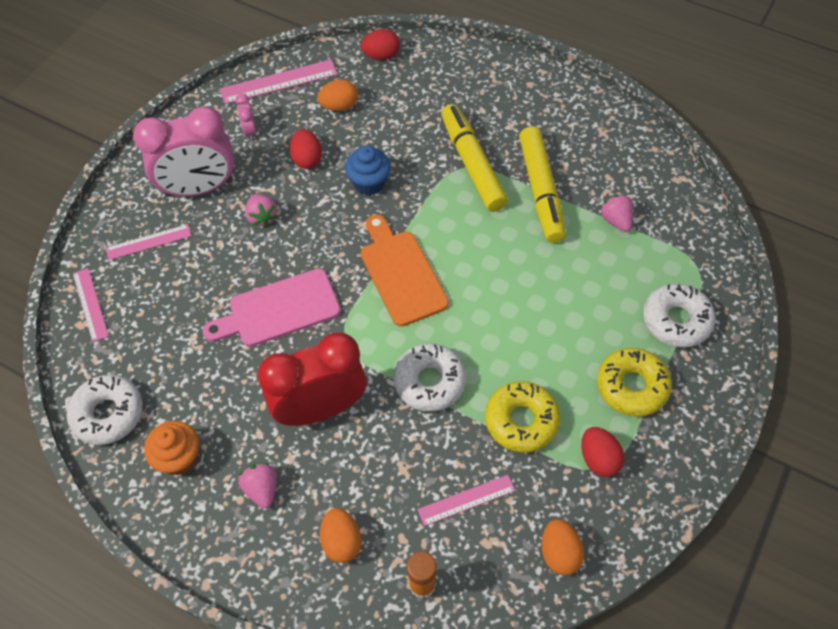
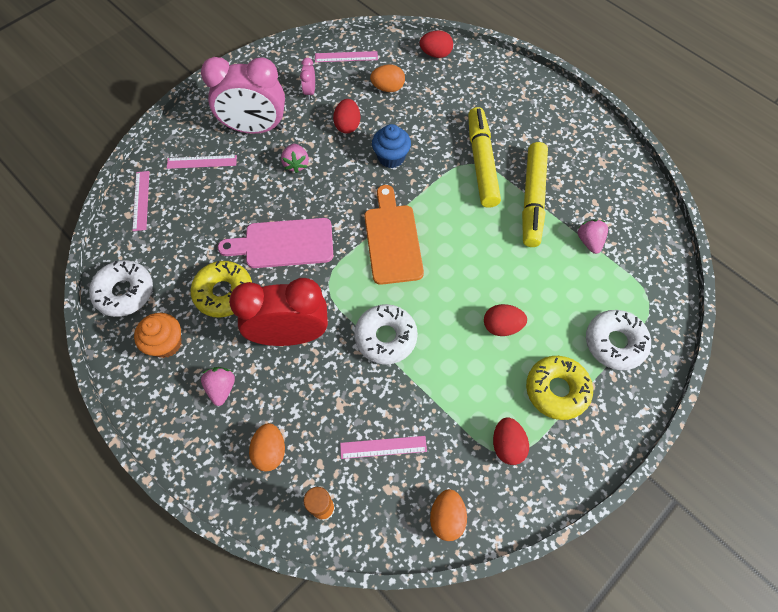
camera: 15 degrees right, 5 degrees up
pink ruler [220,59,338,104] -> pink ruler [315,51,378,62], size x0.65
yellow donut [485,381,560,452] -> yellow donut moved to [191,261,252,318]
none -> red egg [484,304,527,336]

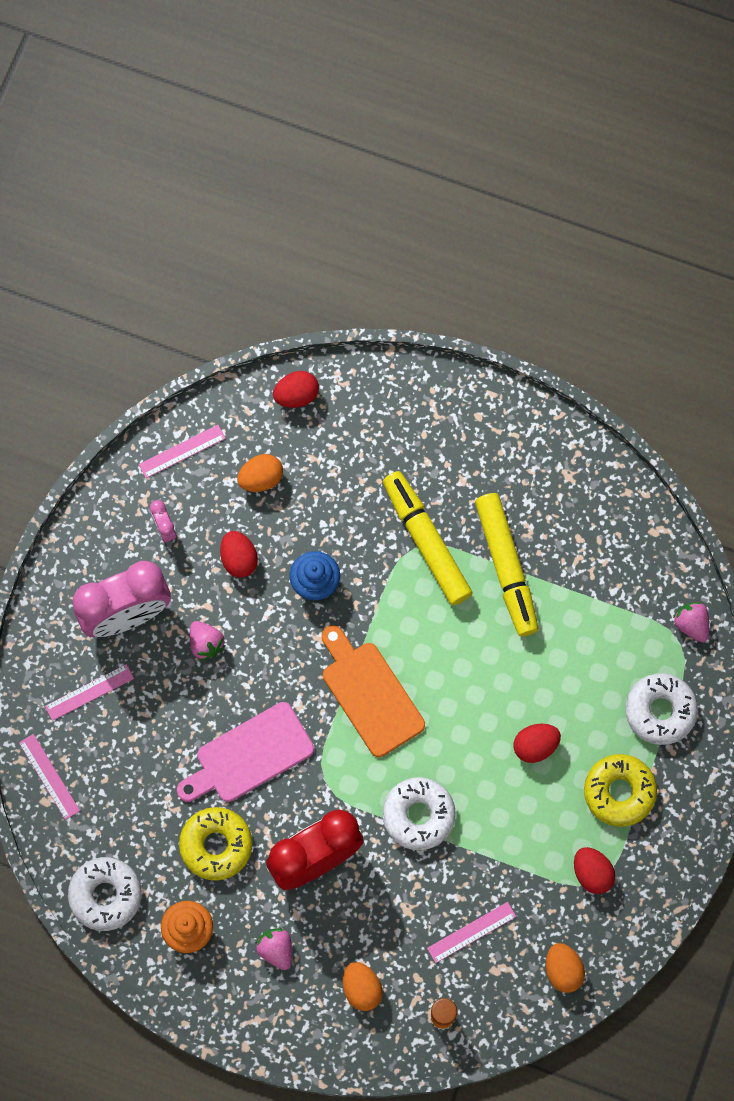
camera: 25 degrees left, 10 degrees up
pink strawberry [577,220,608,254] -> pink strawberry moved to [673,602,709,642]

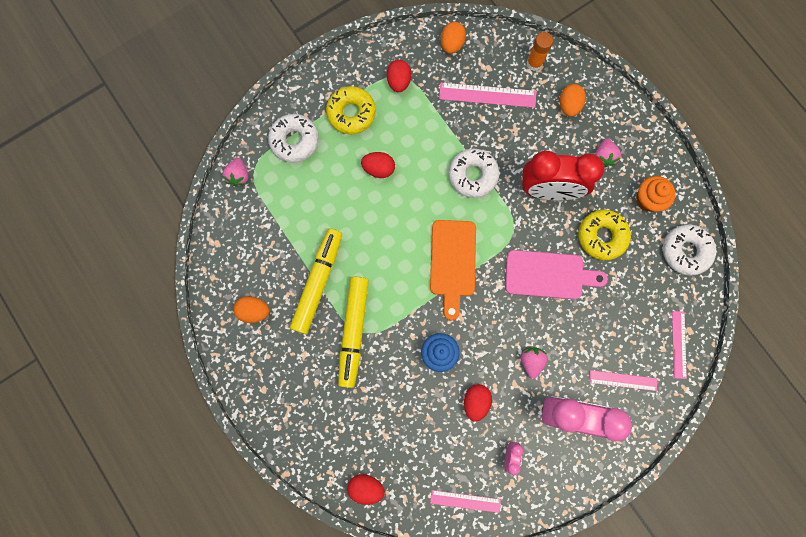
camera: 145 degrees left, 5 degrees up
orange egg [237,454,283,492] -> orange egg moved to [233,296,270,323]
pink ruler [427,902,516,963] -> pink ruler [439,83,536,108], size x1.55

